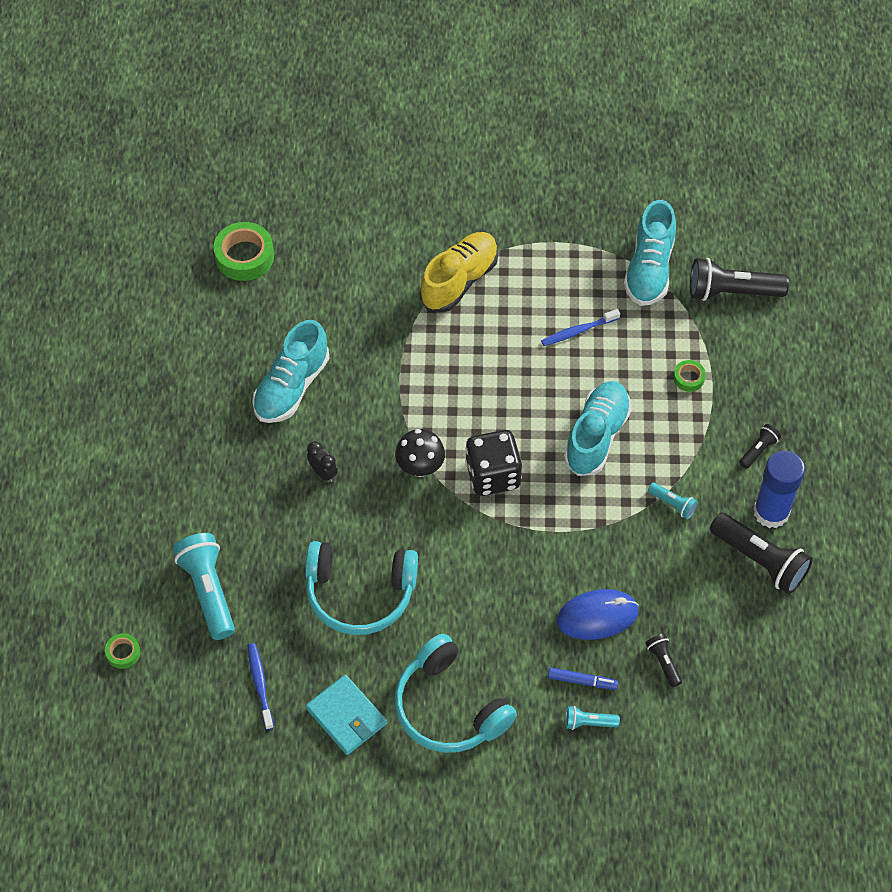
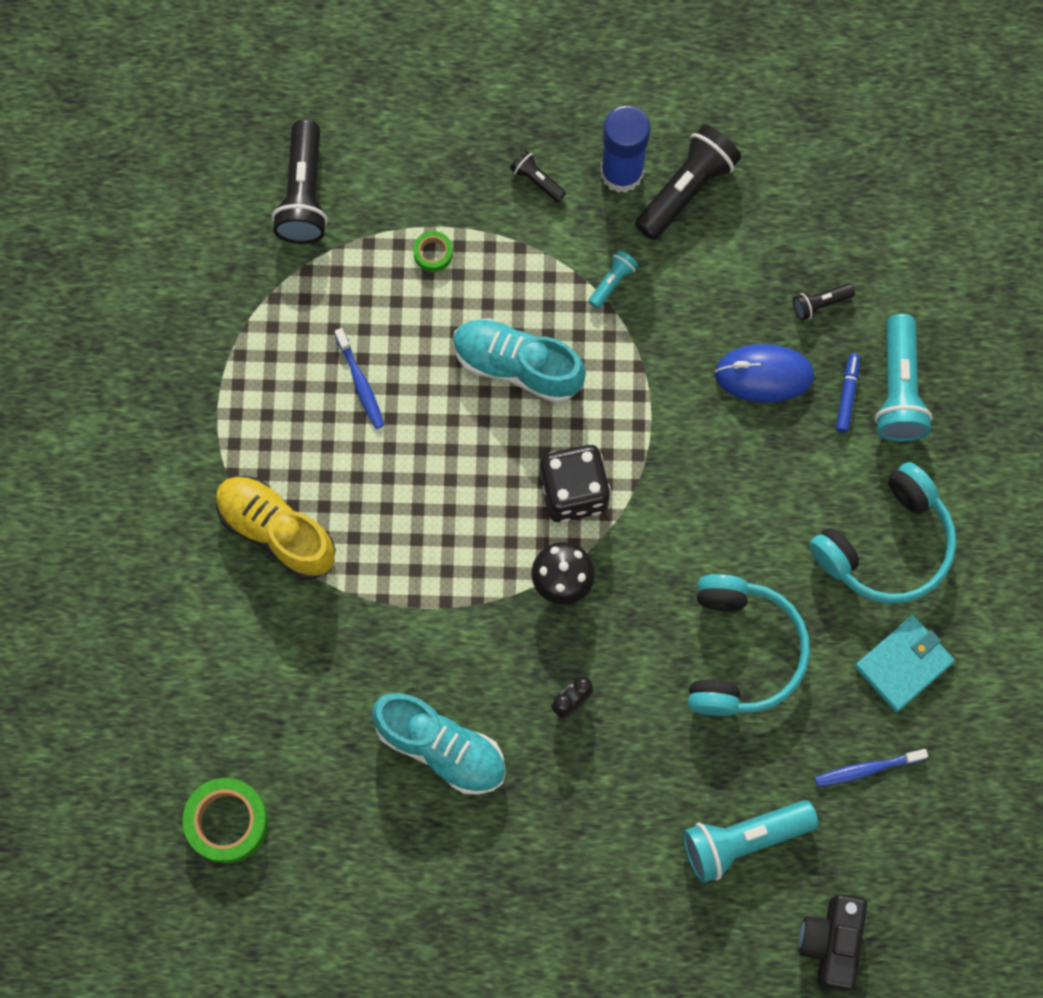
camera: 90 degrees left, 15 degrees up
green tape [105,633,140,669] -> black camera [799,894,867,991]
blue mouse [557,589,639,640] -> blue mouse turned 75 degrees counterclockwise [715,344,814,403]
turquoise flashlight [565,706,620,730] -> turquoise flashlight [875,314,933,442], size x2.03
turquoise shoe [624,200,676,306] -> none

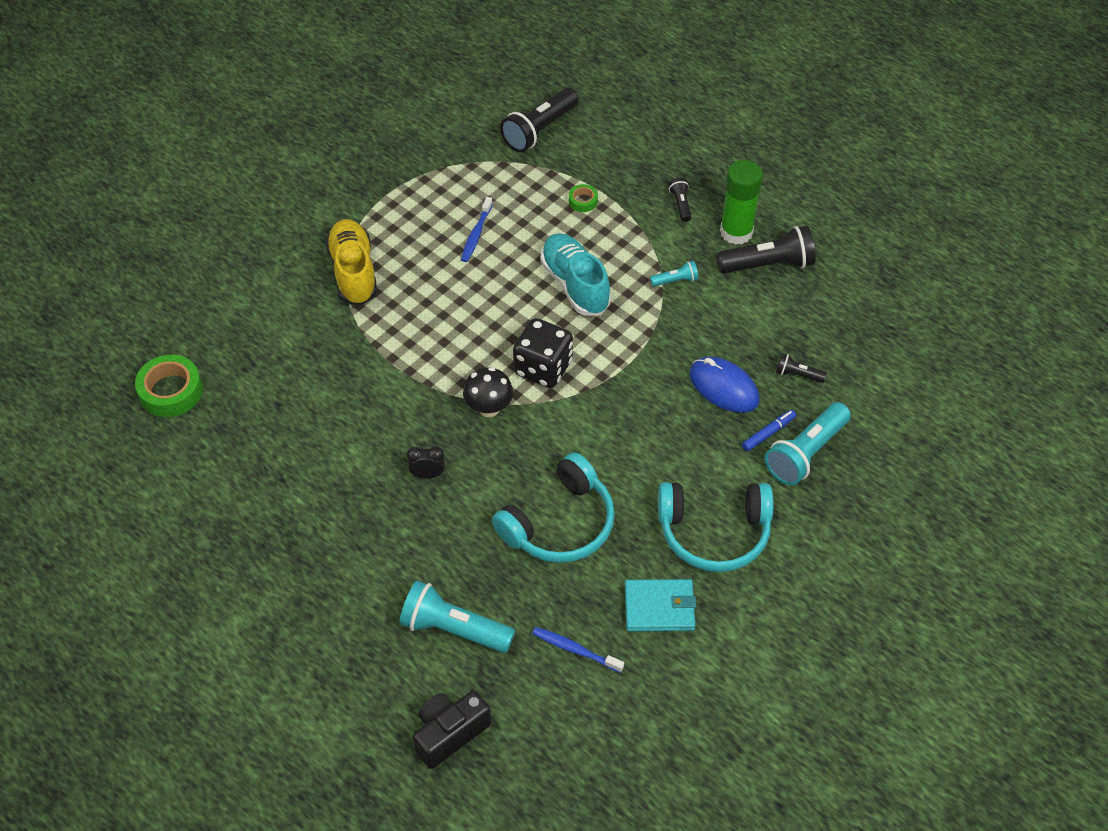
camera: 40 degrees right, 20 degrees down
turquoise shoe [372,693,506,795] -> none
blue glue stick [601,106,650,193] -> green glue stick [720,160,763,245]

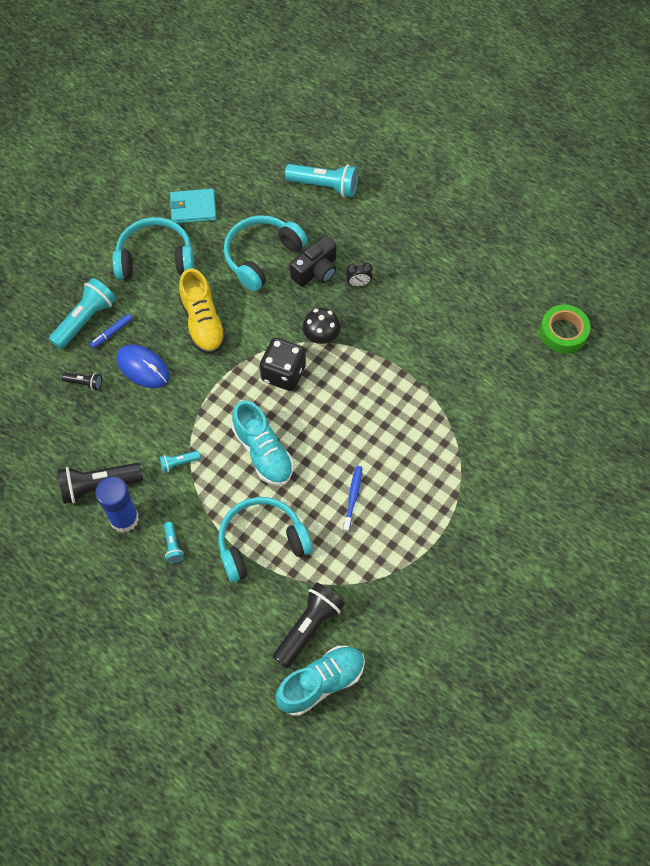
camera: 175 degrees right, 10 degrees up
yellow shoe [326,219,378,306] -> yellow shoe moved to [179,268,226,354]
black camera [413,690,491,769] -> black camera moved to [290,235,336,287]
blue toothbrush [532,627,624,673] -> none
green tape [569,184,598,212] -> turquoise headphones [218,497,313,582]
black flashlight [669,178,691,222] -> turquoise flashlight [164,522,184,563]
green glue stick [720,160,763,245] -> blue glue stick [95,477,139,533]
none -> turquoise shoe [276,646,365,716]

